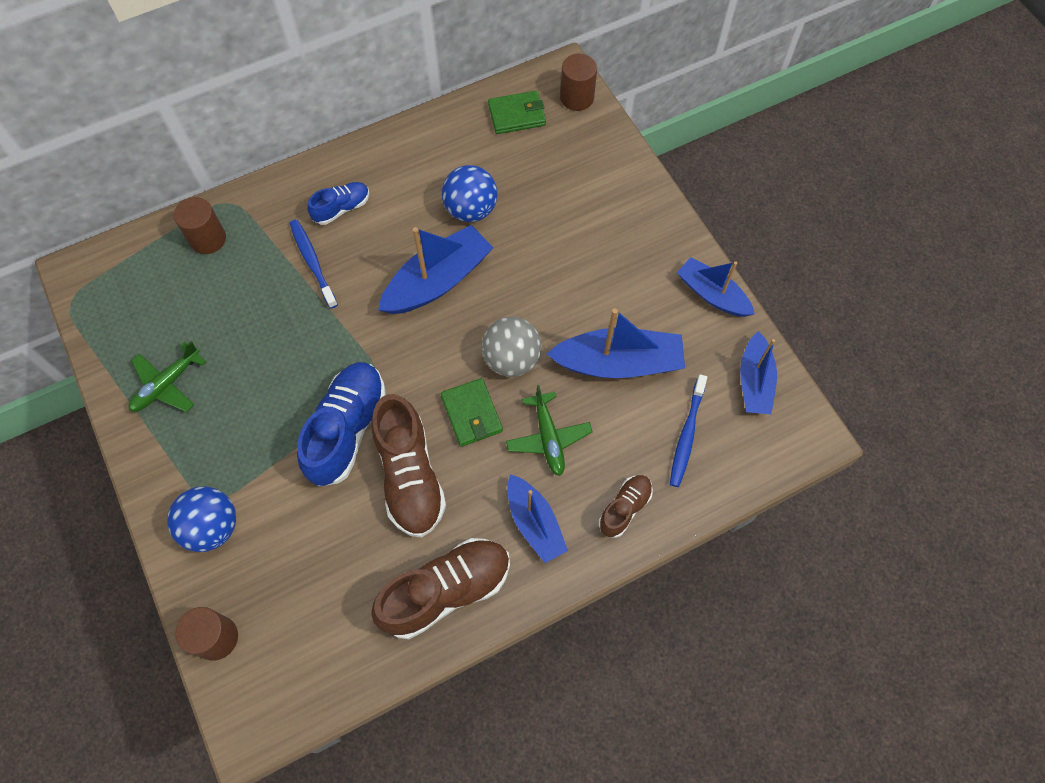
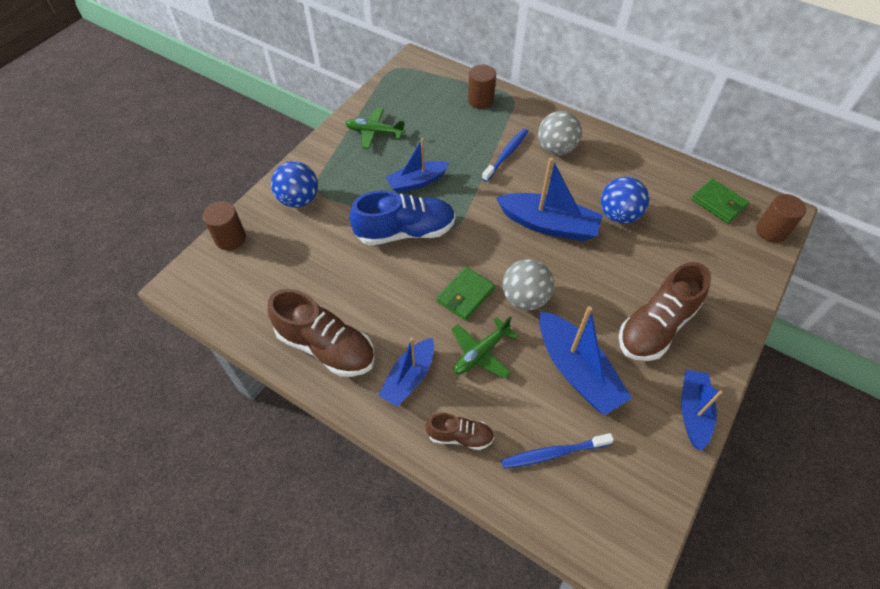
camera: 60 degrees right, 10 degrees down
blue shoe [307,182,369,225] -> grey ball [538,111,582,155]
brown shoe [371,394,446,538] -> brown shoe moved to [619,262,711,361]
blue boat [740,331,777,414] -> blue boat moved to [386,138,449,193]

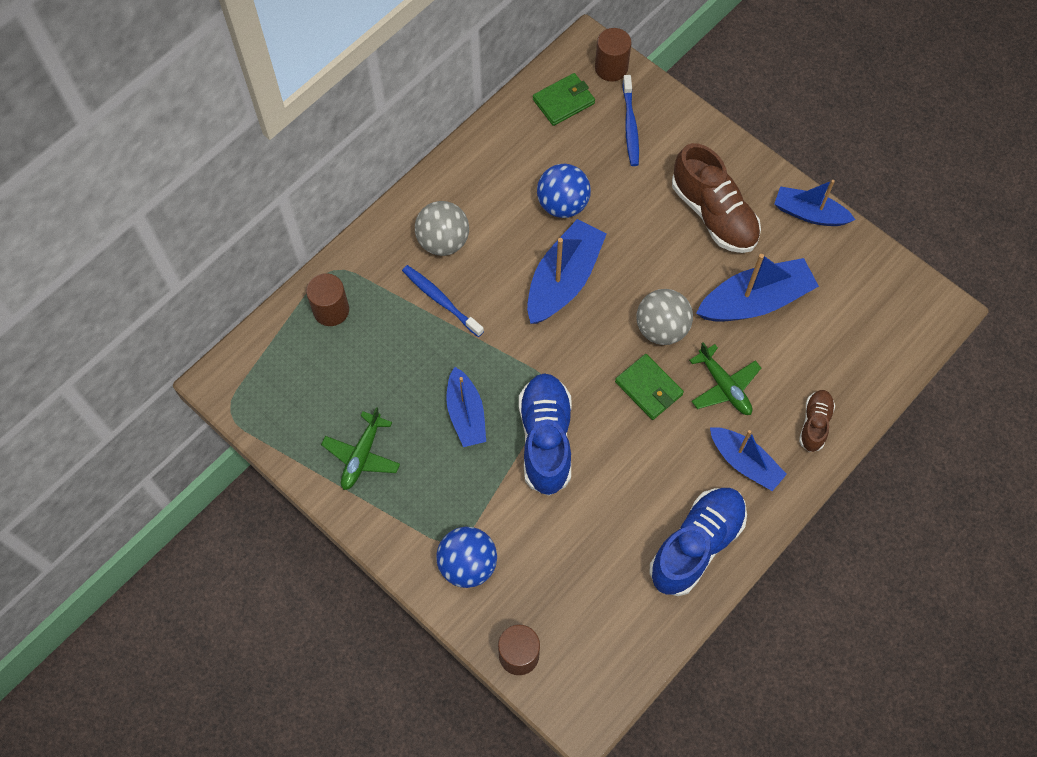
camera: 80 degrees left, 10 degrees up
brown shoe [268,289,375,377] -> blue shoe [650,488,747,596]
blue toothbrush [501,433,614,469] -> blue toothbrush moved to [623,75,639,166]

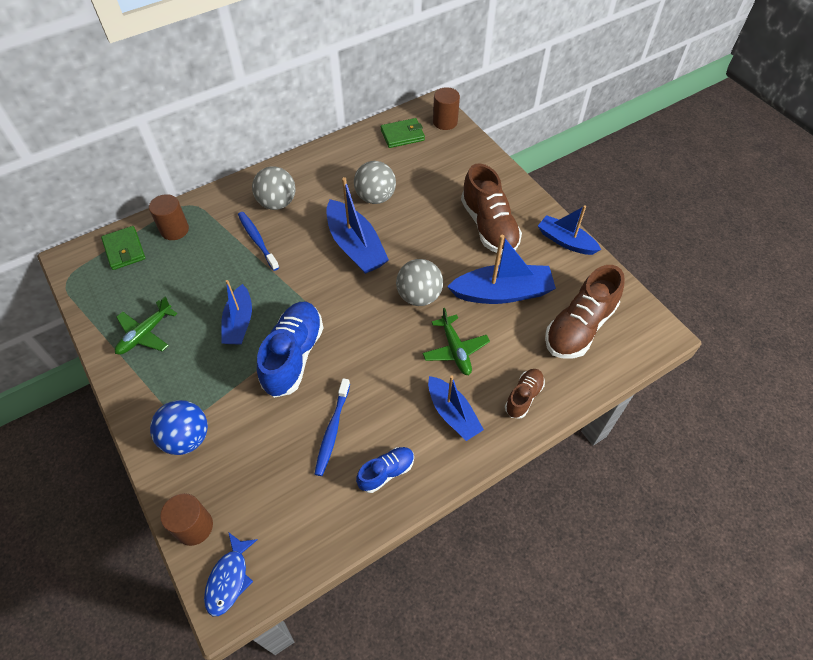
camera: 15 degrees right, 10 degrees down
blue boat [527,219,607,324] -> blue boat turned 105 degrees clockwise [326,177,389,274]
blue ball [537,164,591,218] -> grey ball [354,161,396,204]
green wallet [615,354,684,420] -> green wallet moved to [101,226,145,270]
blue toothbrush [623,75,639,166] -> blue toothbrush moved to [315,378,350,476]
blue shoe [650,488,747,596] -> blue shoe [356,447,414,493], size x0.54
none -> blue fish [204,532,258,616]
none -> brown shoe [545,265,625,359]

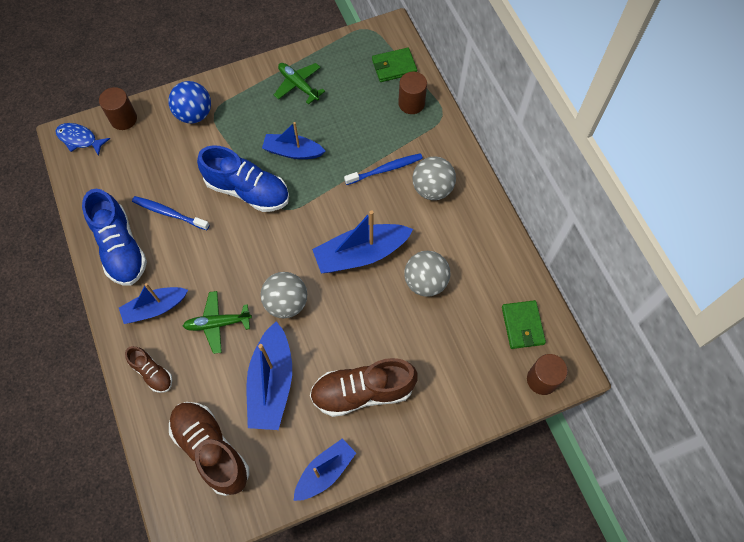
camera: 100 degrees right, 10 degrees up
blue shoe [356,447,414,493] -> blue shoe [82,189,147,286], size x1.86

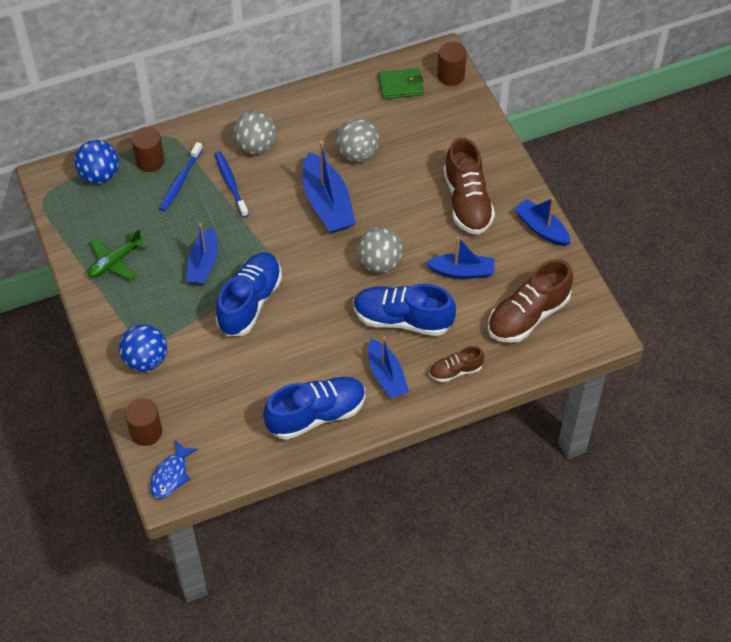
camera: 90 degrees left, 10 degrees down
brown shoe [125,346,172,393] -> brown shoe turned 150 degrees counterclockwise [429,346,484,383]
blue toothbrush [132,196,210,230] -> blue toothbrush moved to [159,142,203,211]
green plane [183,291,252,354] -> blue shoe [353,284,456,336]
blue boat [247,321,292,430] -> blue boat [426,237,495,279], size x0.66
green wallet [372,48,417,82] -> blue ball [74,140,119,184]

